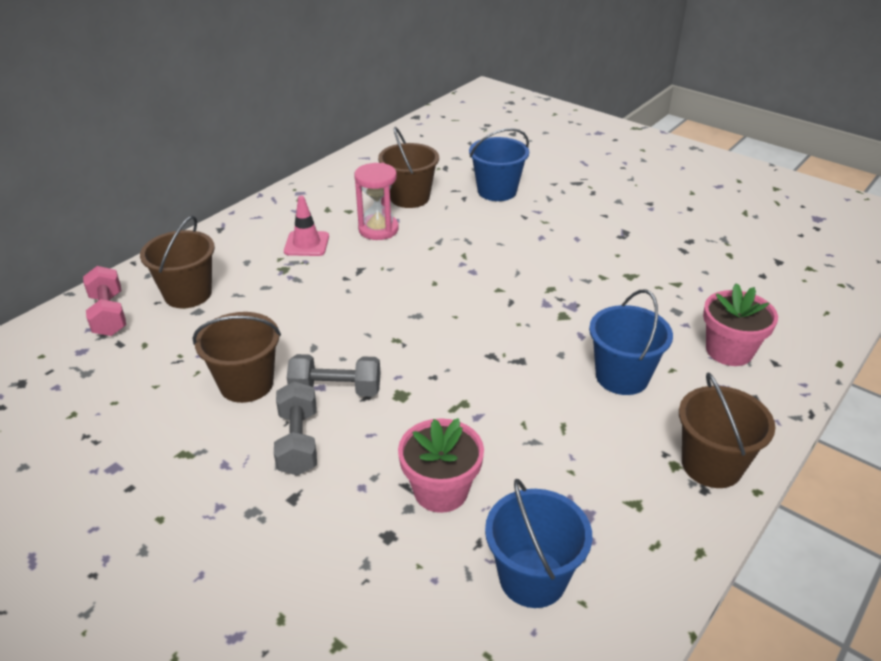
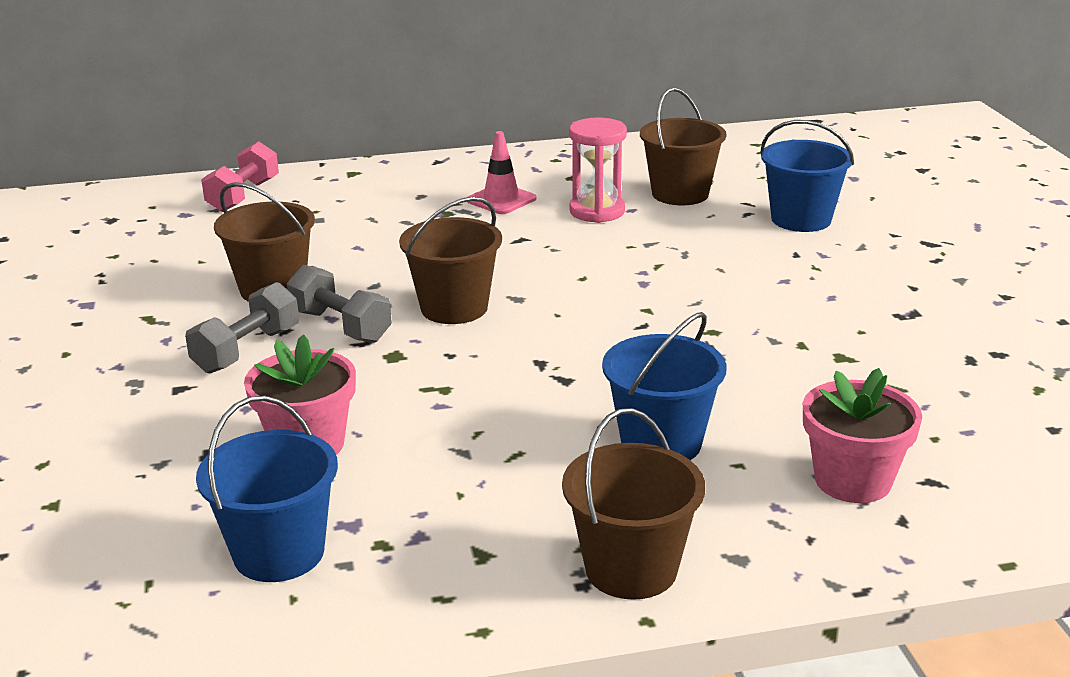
camera: 40 degrees right, 10 degrees down
brown bucket [140,216,215,308] -> brown bucket moved to [399,197,502,324]

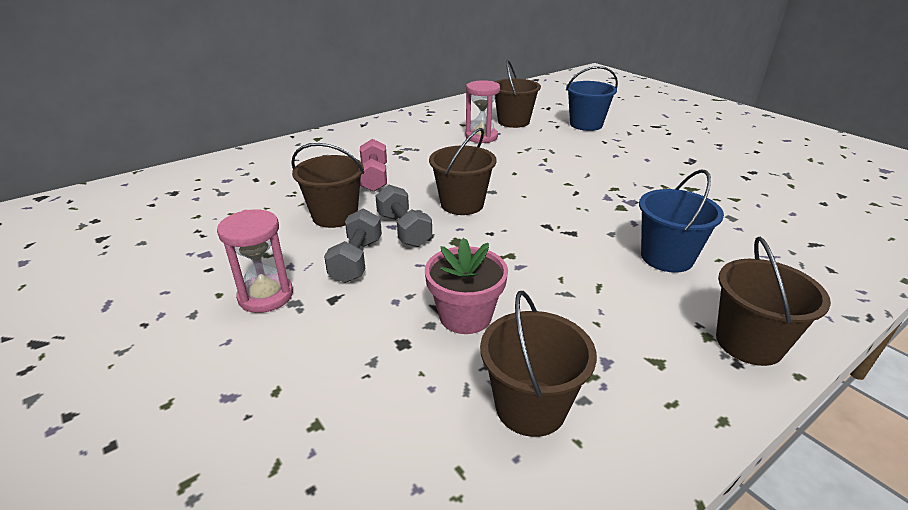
camera: 25 degrees left, 5 degrees up
blue bucket [196,396,338,582] -> brown bucket [480,291,597,437]
pink dumbbell [201,141,279,212] -> pink dumbbell moved to [360,139,387,192]
grey dumbbell [287,265,392,343] -> grey dumbbell turned 45 degrees clockwise [375,185,432,247]
pink traffic cone [467,131,536,214] -> none
pink flower pot [803,368,922,503] -> none
none -> pink hourglass [217,209,293,313]

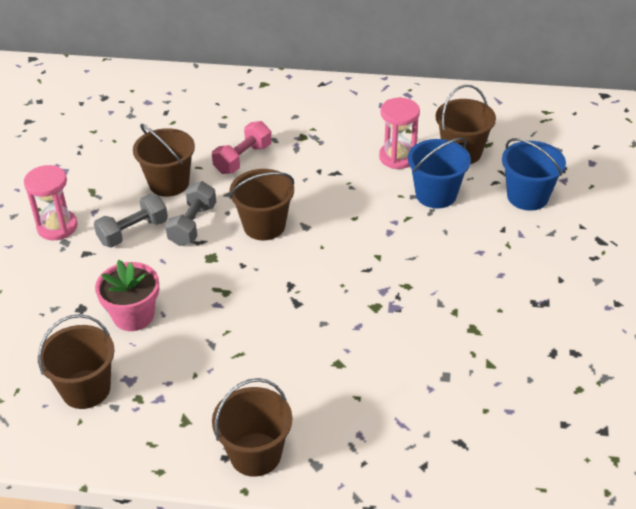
camera: 45 degrees right, 10 degrees up
blue bucket [639,169,724,273] -> blue bucket moved to [408,137,471,208]

